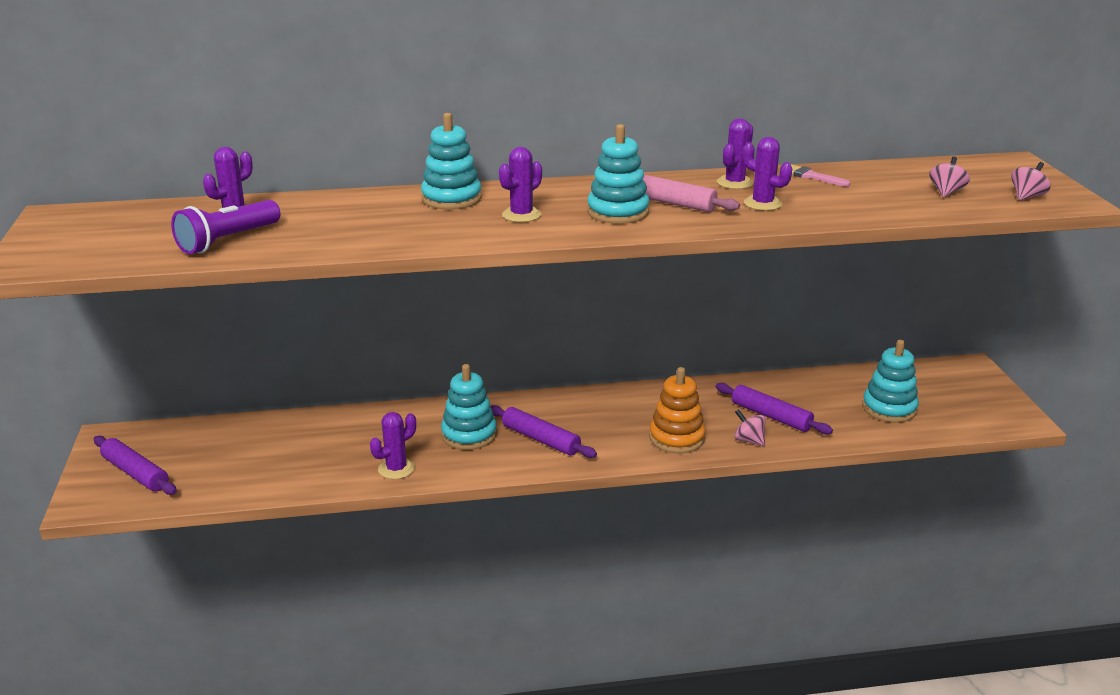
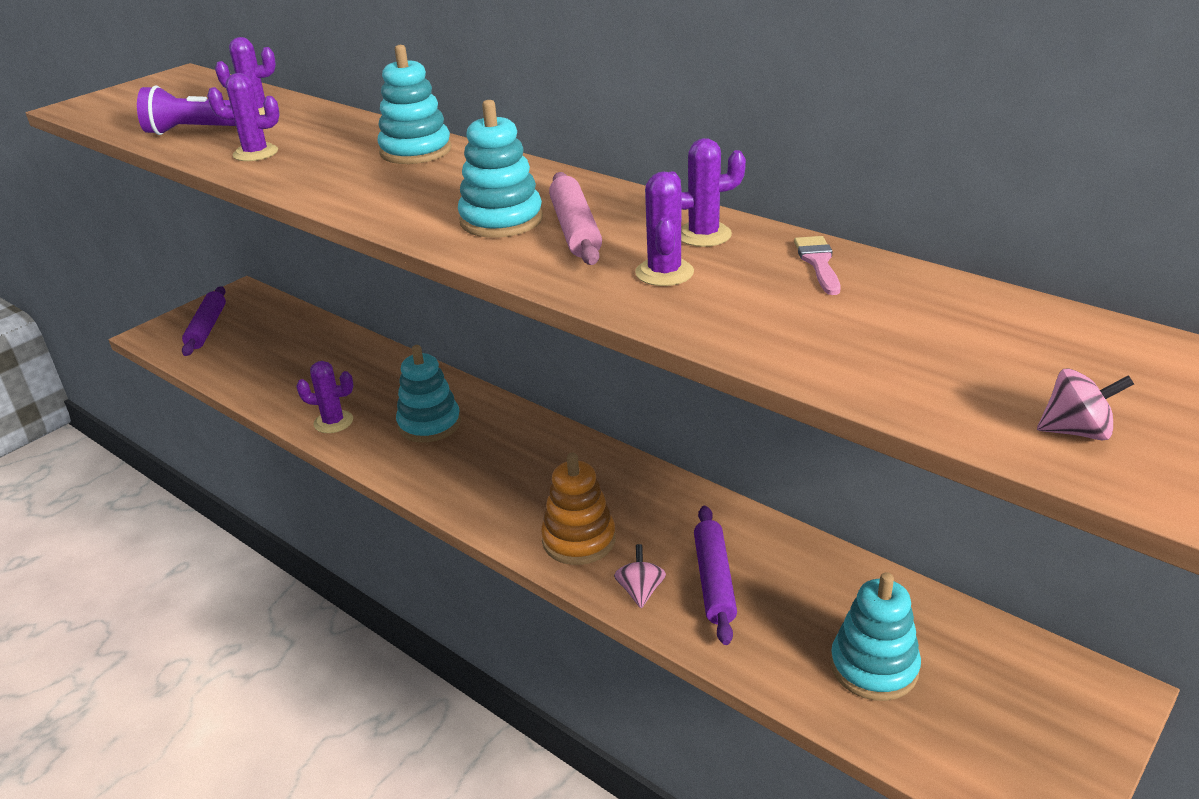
camera: 50 degrees right, 5 degrees up
purple rolling pin [490,405,597,458] -> none
purple cactus [499,147,542,222] -> purple cactus moved to [207,73,280,161]
pink spinning top [929,157,970,197] -> none

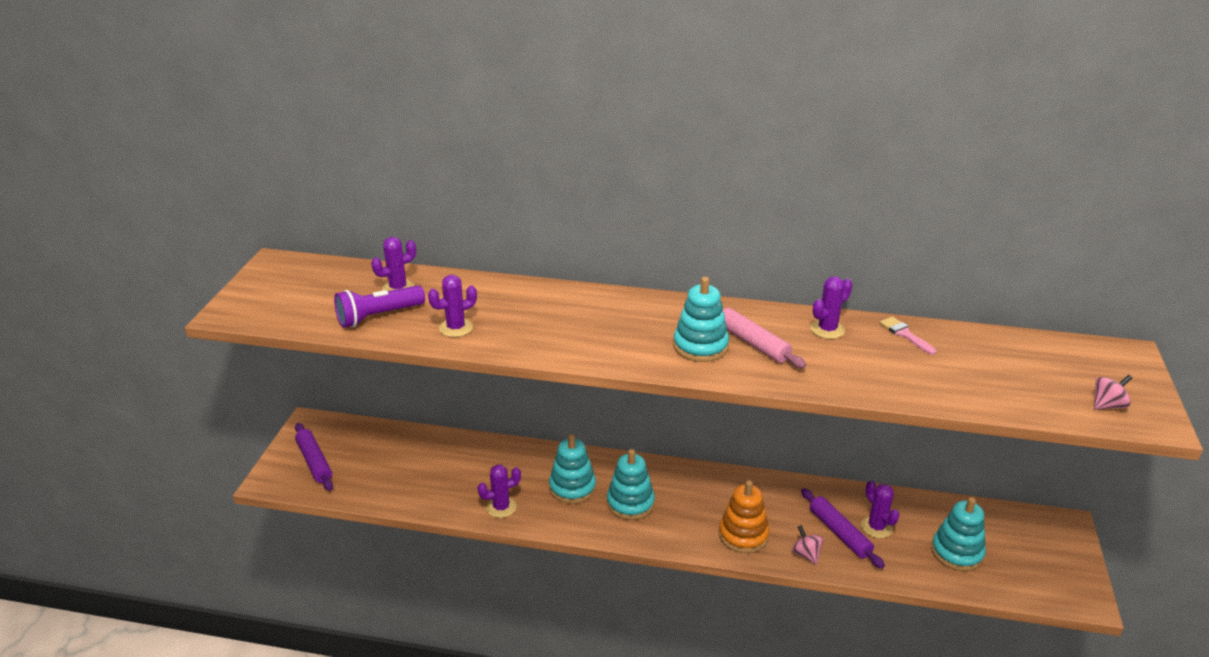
camera: 30 degrees left, 0 degrees up
turquoise stacking toy [377,45,451,164] -> turquoise stacking toy moved to [607,449,655,520]
purple cactus [635,171,694,286] -> purple cactus moved to [861,480,900,538]

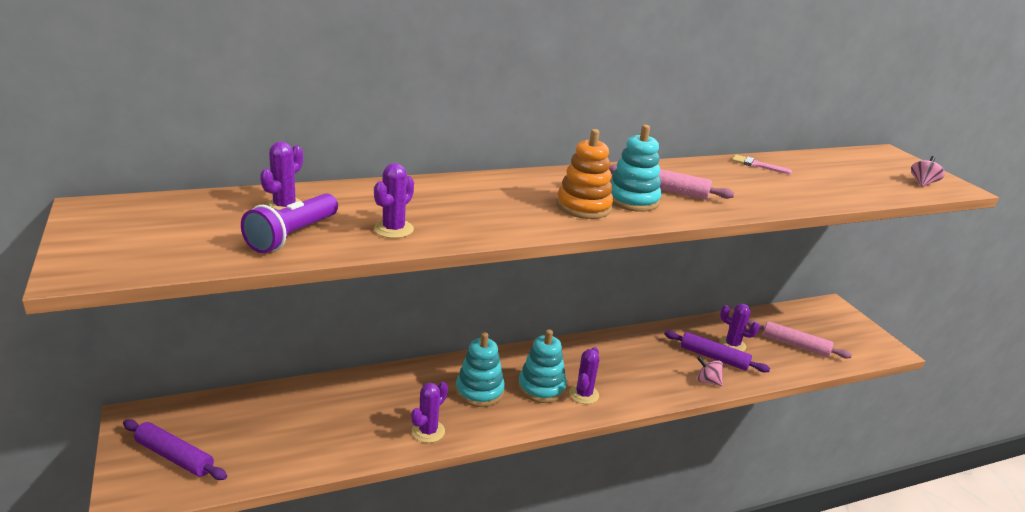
camera: 35 degrees left, 5 degrees down
orange stacking toy [719,480,769,553] -> orange stacking toy moved to [556,129,613,219]
purple cactus [811,276,853,339] -> purple cactus moved to [569,347,599,404]
turquoise stacking toy [931,497,986,571] -> pink rolling pin [747,320,852,359]

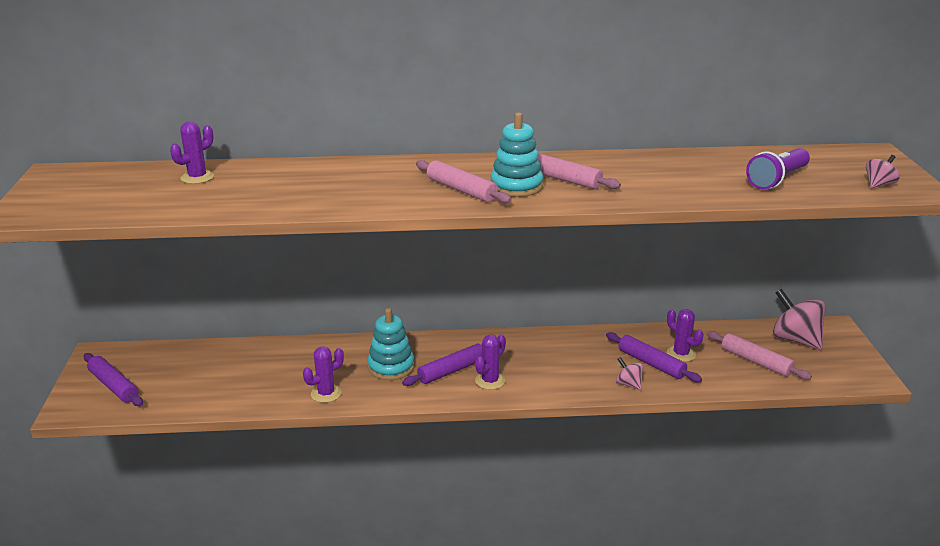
camera: 20 degrees right, 0 degrees up
purple flashlight [241,193,338,253] -> purple flashlight moved to [746,148,810,189]
purple cactus [374,163,414,238] -> none
turquoise stacking toy [518,329,567,403] -> purple rolling pin [402,343,482,386]
orange stacking toy [556,129,613,219] -> pink rolling pin [416,160,511,203]
pink brush [732,155,792,174] -> none
none -> pink spinning top [773,289,826,350]

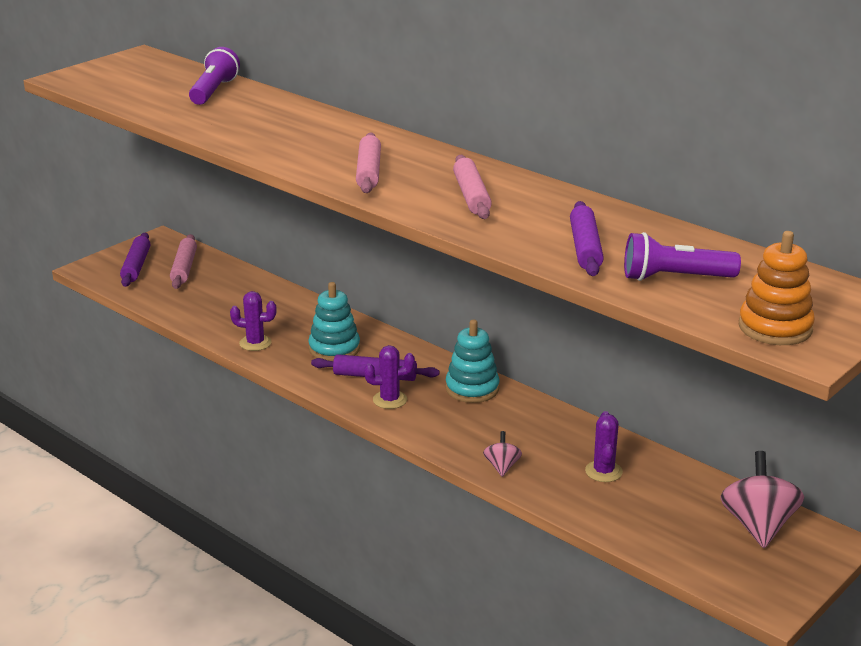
camera: 45 degrees right, 0 degrees up
purple cactus [170,121,214,184] -> purple flashlight [189,47,240,105]
turquoise stacking toy [490,112,544,197] -> turquoise stacking toy moved to [445,319,500,403]
purple rolling pin [606,332,702,383] -> purple rolling pin moved to [570,201,604,276]
pink rolling pin [707,331,812,380] -> pink rolling pin moved to [170,234,197,289]
pink spinning top [866,155,900,188] -> orange stacking toy [739,231,815,345]

